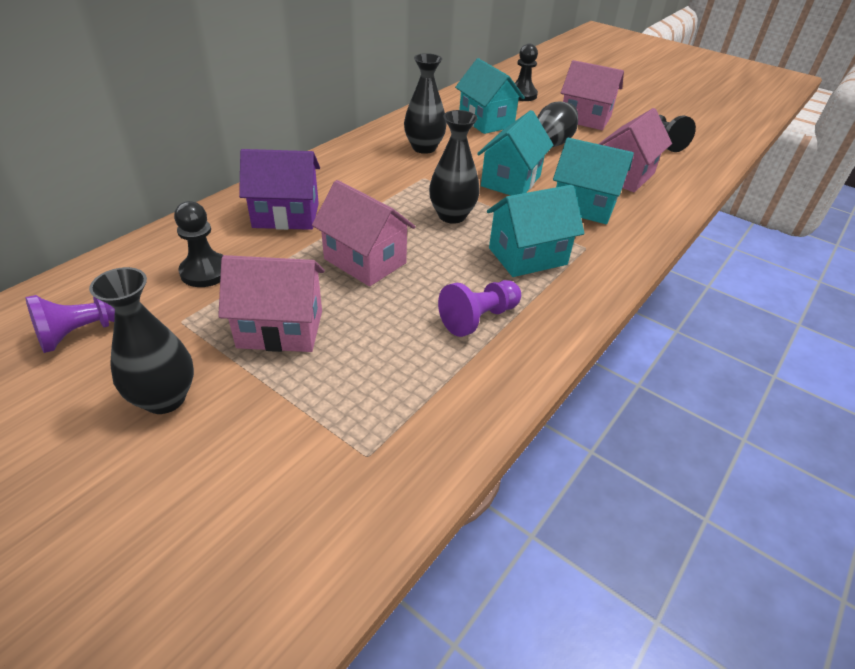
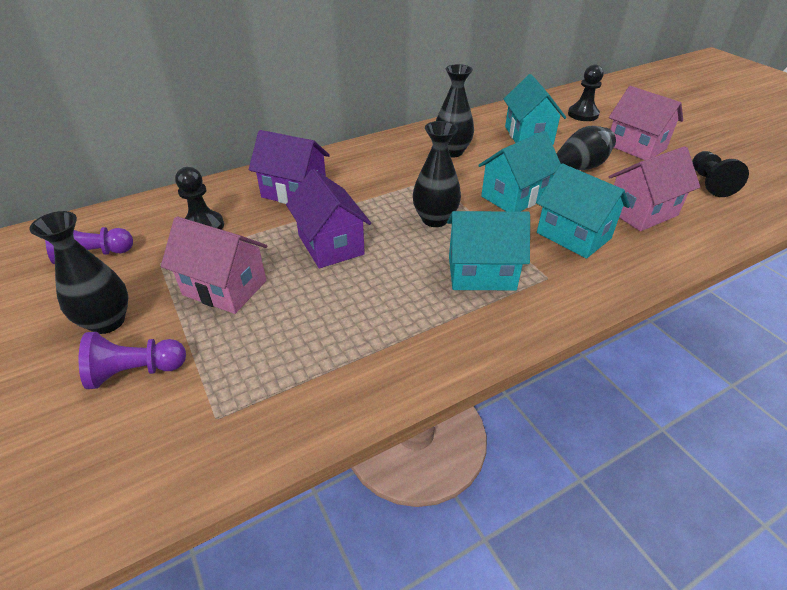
camera: 25 degrees right, 0 degrees up
pink house [312,180,416,287] -> purple house [286,169,371,268]
purple pawn [438,280,521,337] -> purple pawn moved to [79,332,186,389]

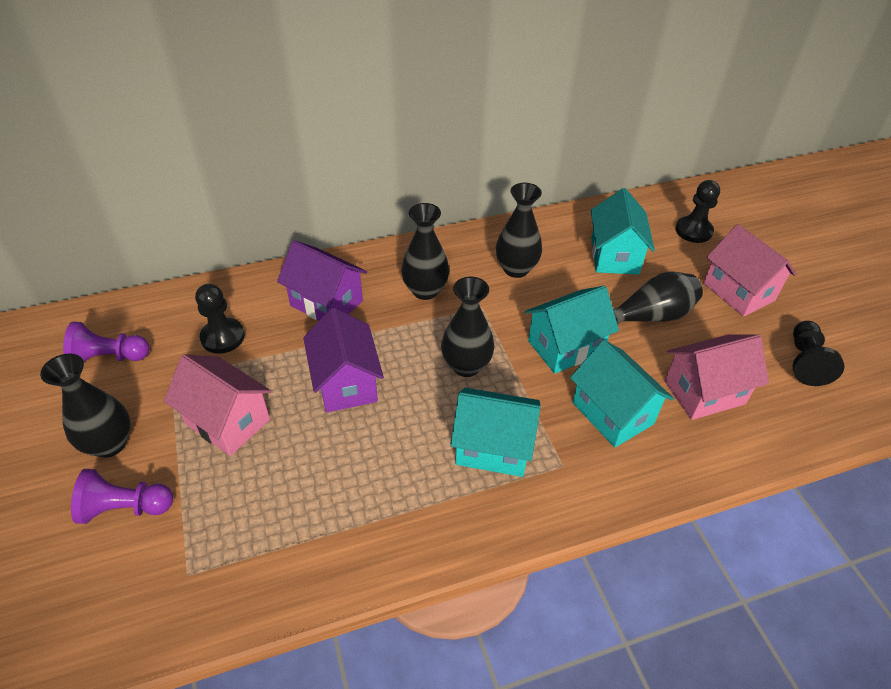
camera: 10 degrees right, 5 degrees up
none -> black vase [401,203,449,300]

